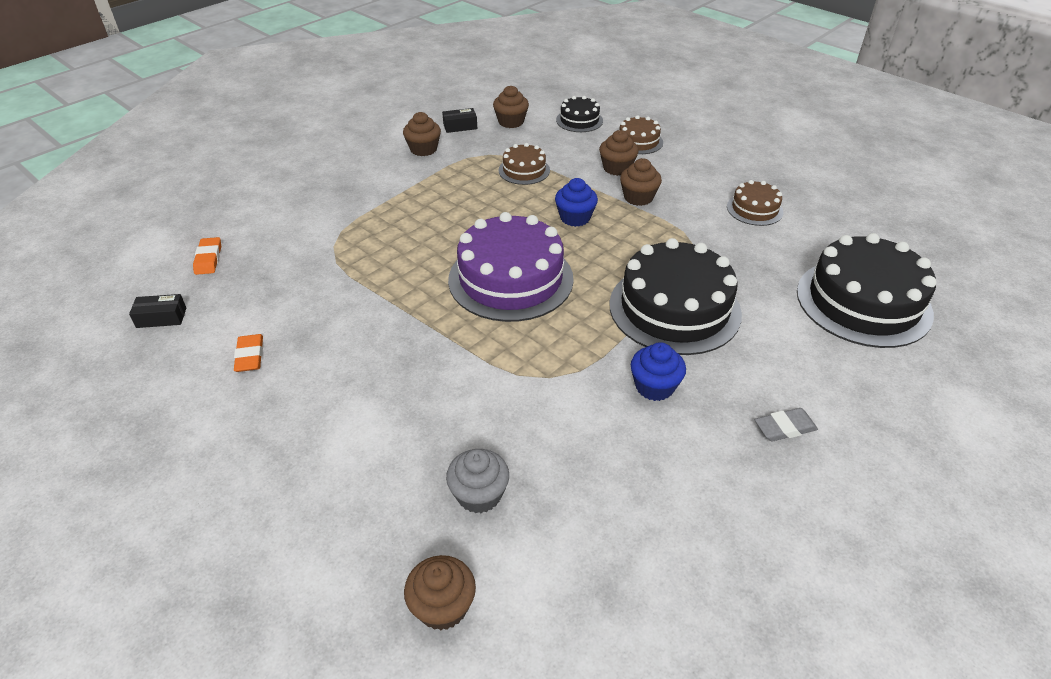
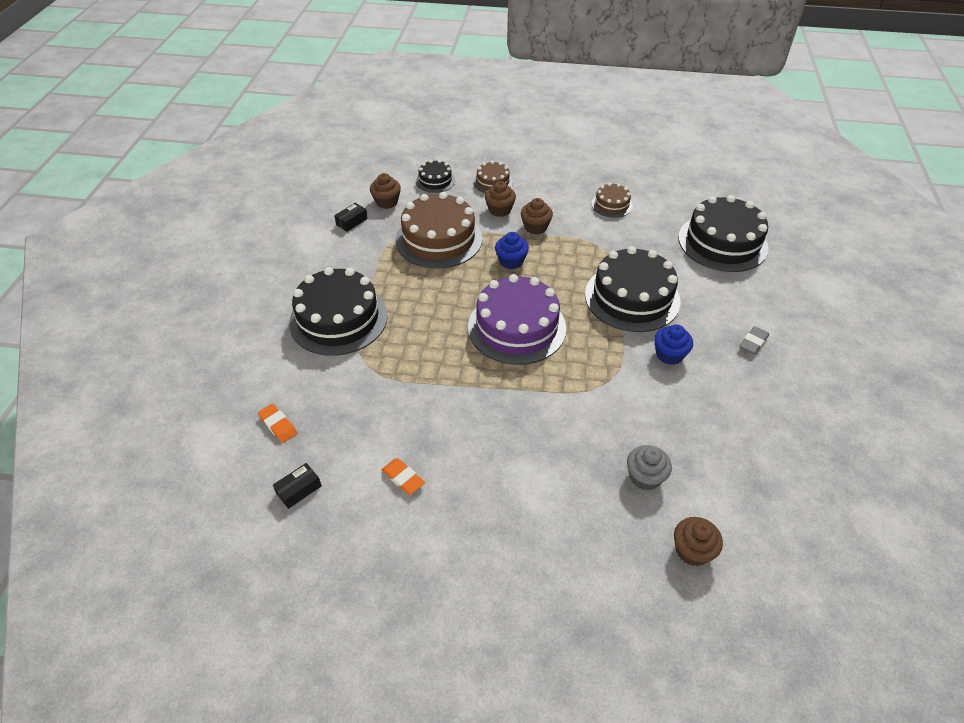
camera: 35 degrees left, 5 degrees up
brown cupcake [403,112,441,156] -> none
brown cake [499,143,550,185] -> brown cake [395,192,483,269], size x2.02
none -> black cake [289,267,388,356]

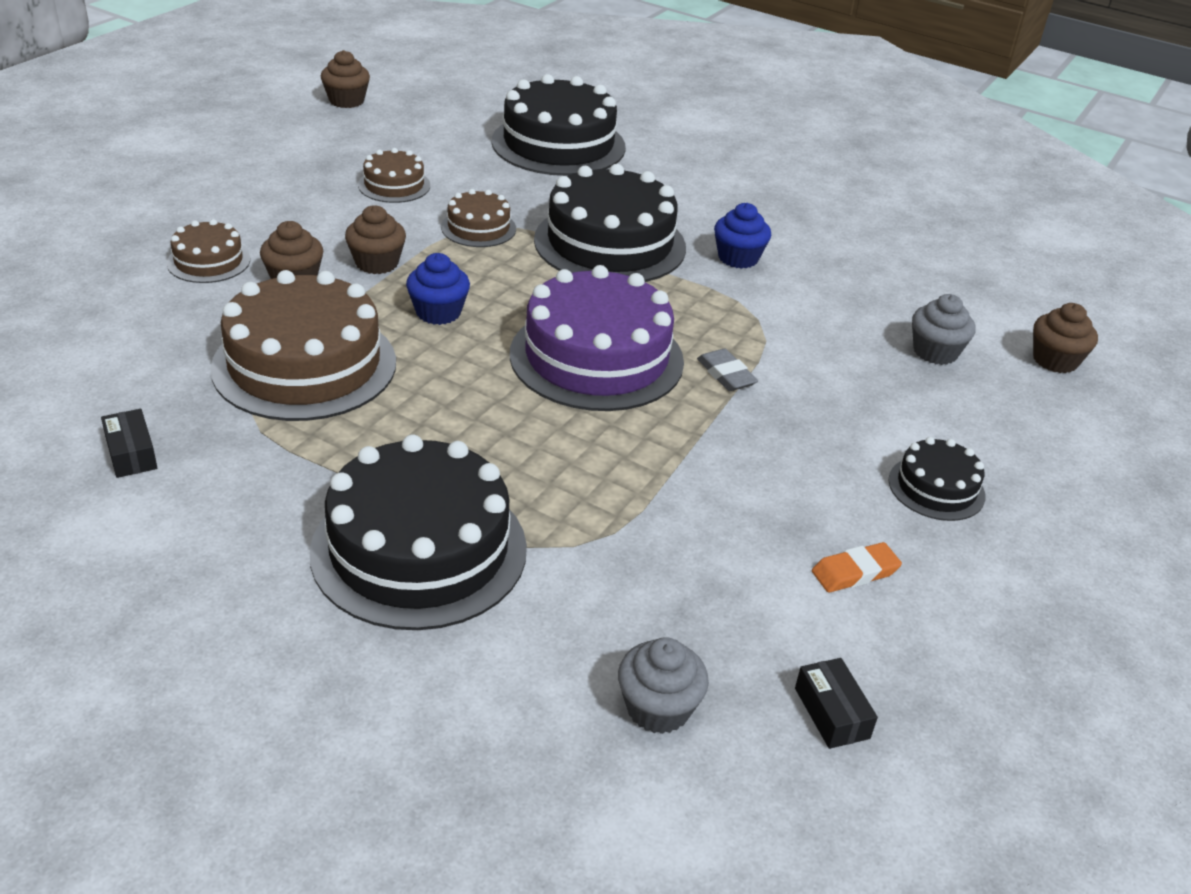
camera: 70 degrees left, 10 degrees down
orange eraser [258,404,297,443] -> grey cupcake [618,637,709,734]
brown cupcake [370,173,401,209] -> brown cupcake moved to [321,50,370,108]
black cake [416,160,455,193] -> black cake moved to [889,437,985,521]
grey eraser [740,326,769,354] -> grey eraser moved to [697,349,758,391]
none -> brown cake [441,189,516,247]

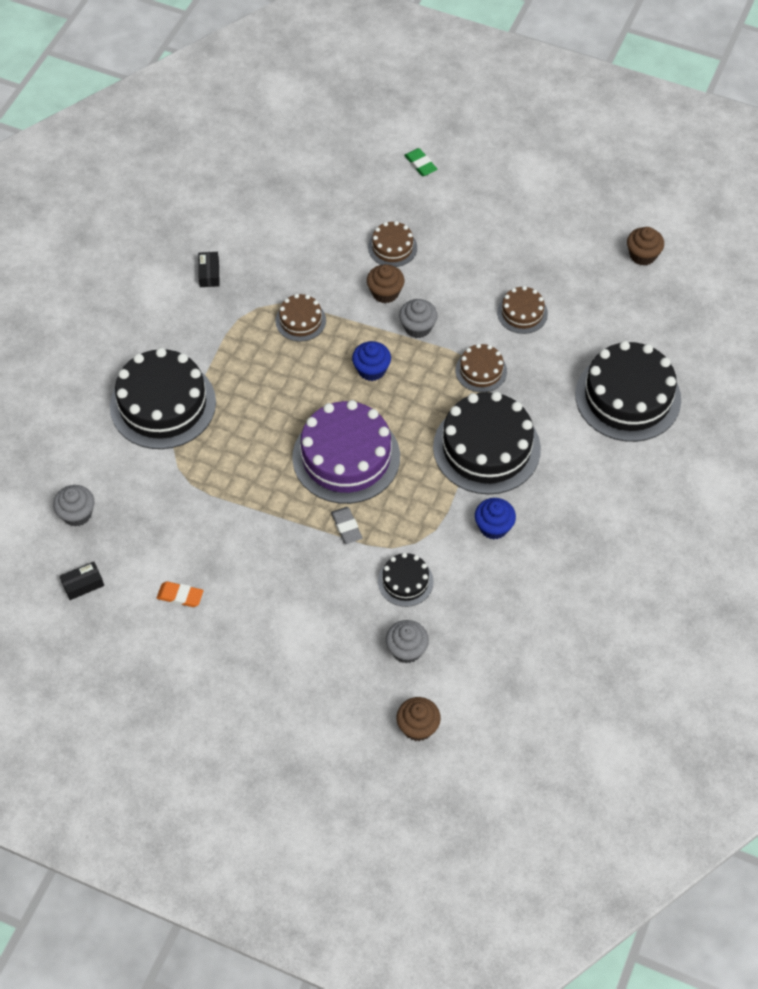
camera: 85 degrees right, 20 degrees up
black box [101,409,157,478] -> black box turned 60 degrees counterclockwise [198,252,220,287]
brown cake [210,270,396,421] -> brown cake [276,294,326,341], size x0.49
brown cupcake [345,205,406,274] -> grey cupcake [399,299,438,338]
grey eraser [697,349,758,391] -> grey eraser turned 75 degrees counterclockwise [331,507,362,544]
orange eraser [812,542,902,593] -> orange eraser turned 45 degrees counterclockwise [157,582,204,607]
black cake [889,437,985,521] -> black cake moved to [378,553,434,607]
none -> green eraser [404,148,437,176]

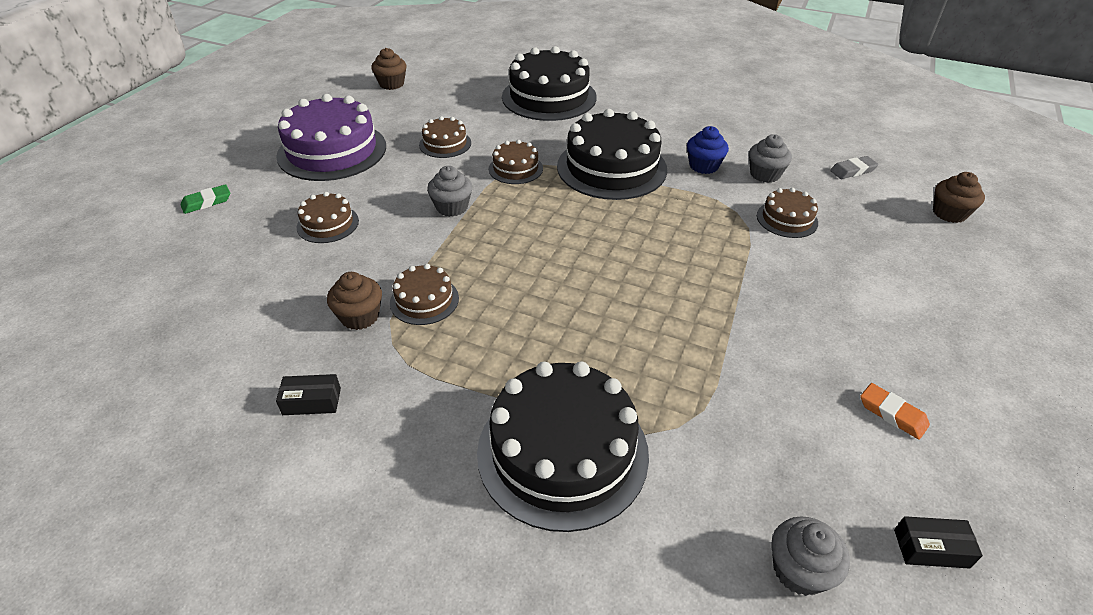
camera: 90 degrees left, 15 degrees down
black box [60,562,104,600] -> black box turned 60 degrees counterclockwise [894,516,983,569]
orange eraser [157,582,204,607] -> orange eraser turned 60 degrees counterclockwise [860,383,930,440]
purple cake [292,400,400,504] -> purple cake moved to [276,94,386,181]
grey eraser [331,507,362,544] -> grey eraser moved to [830,156,879,179]
blue cupcake [352,341,391,381] -> none
brown cupcake [367,264,405,303] -> brown cupcake moved to [327,272,382,330]
black cake [378,553,434,607] -> brown cake [757,188,818,238]
grey cupcake [386,620,429,663] -> grey cupcake moved to [749,134,792,183]

